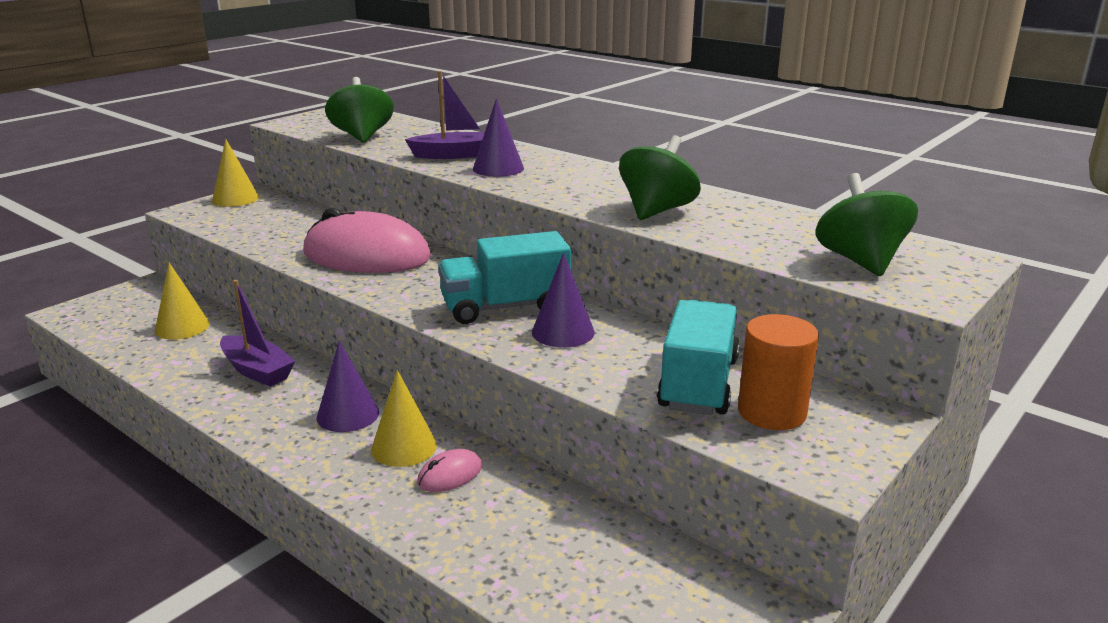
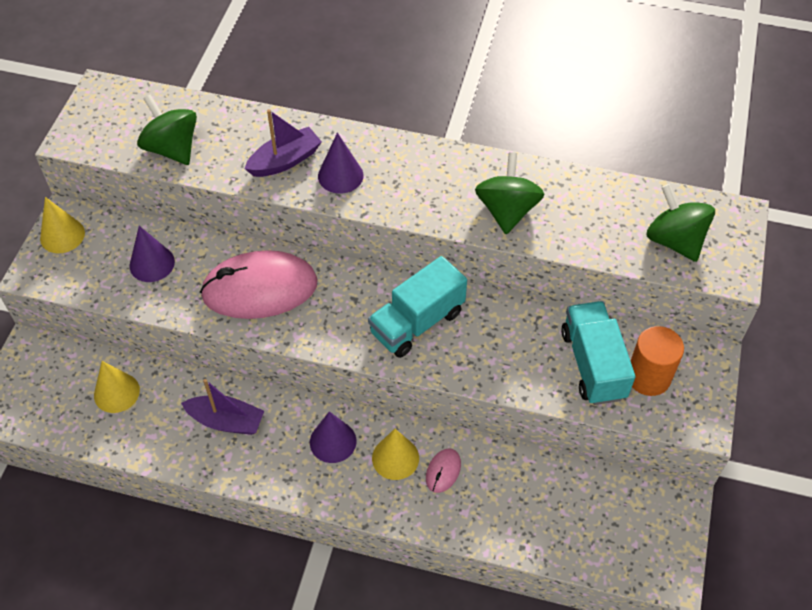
camera: 25 degrees left, 30 degrees up
purple cone [532,253,595,347] -> purple cone moved to [129,226,175,282]

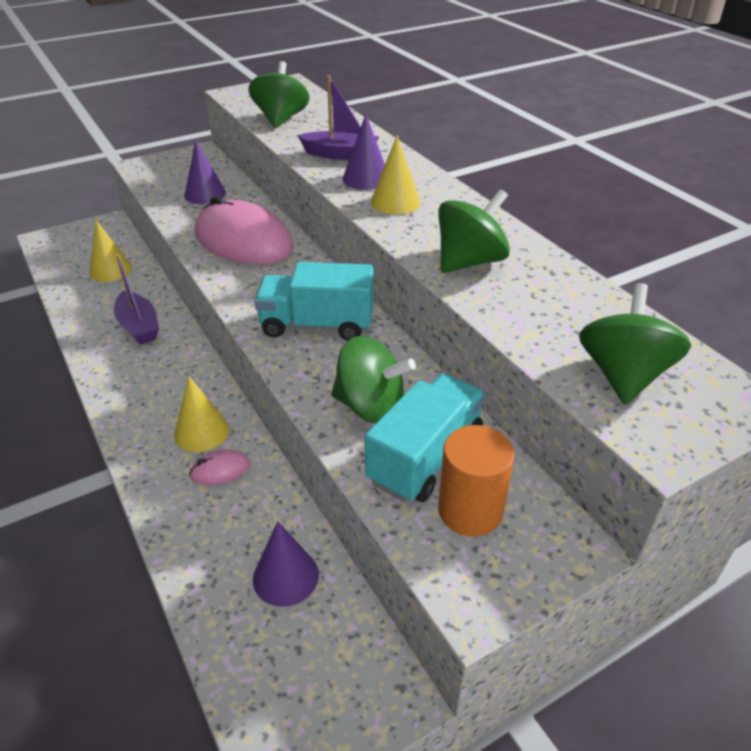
camera: 45 degrees right, 15 degrees down
yellow cone [40,197,85,254] -> yellow cone moved to [371,135,421,214]
purple cone [310,411,356,463] -> purple cone moved to [253,521,319,607]
none -> green spinning top [331,336,416,424]

